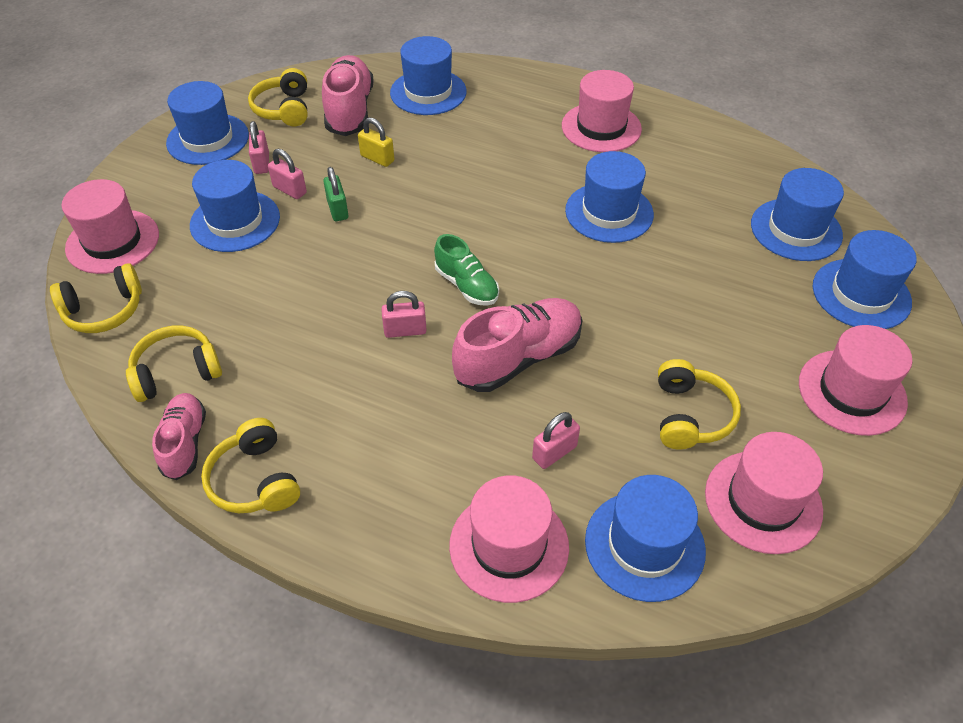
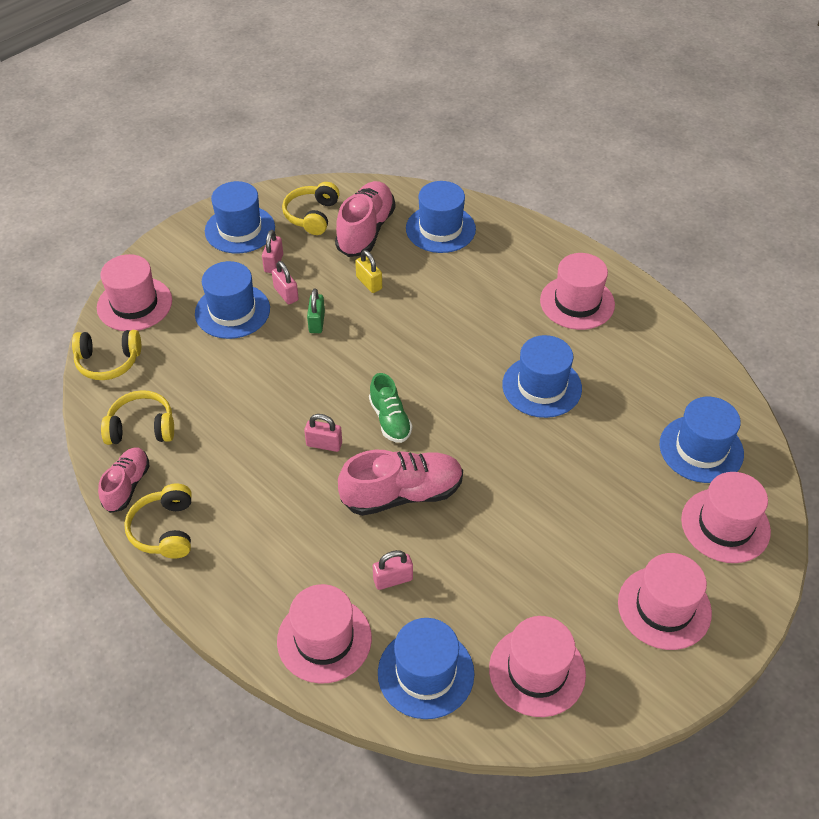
camera: 20 degrees right, 0 degrees up
yellow headphones [658,359,741,449] -> none
blue hat [813,230,917,329] -> pink hat [681,472,771,563]

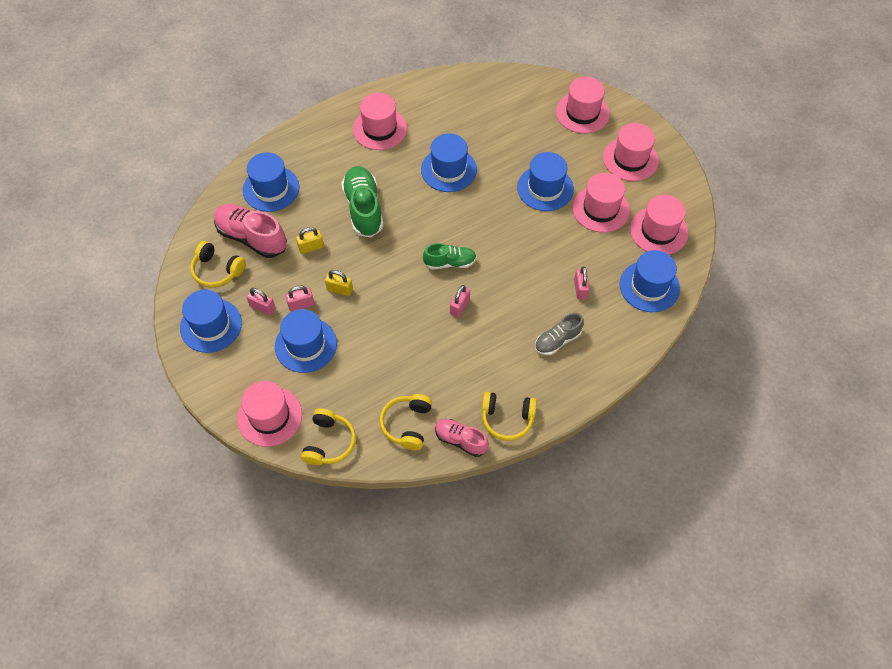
camera: 75 degrees left, 10 degrees up
pink hat [277,584,372,684] -> pink hat moved to [572,173,630,233]
green padlock [307,288,325,333] -> yellow padlock [325,270,353,296]
pink shoe [338,450,463,516] -> none
blue hat [660,397,744,483] -> blue hat moved to [517,152,574,211]
none -> green shoe [341,166,383,238]
none -> grey shoe [535,313,584,355]

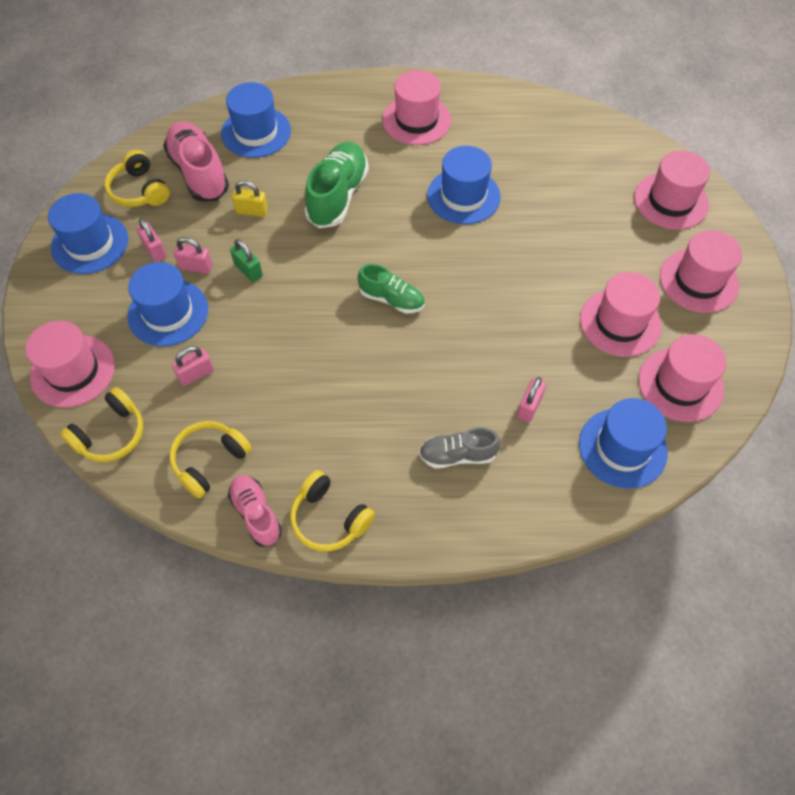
camera: 30 degrees right, 0 degrees up
yellow padlock [325,270,353,296] -> green padlock [230,239,263,282]
pink padlock [450,285,470,317] -> pink padlock moved to [172,346,214,386]
blue hat [517,152,574,211] -> none

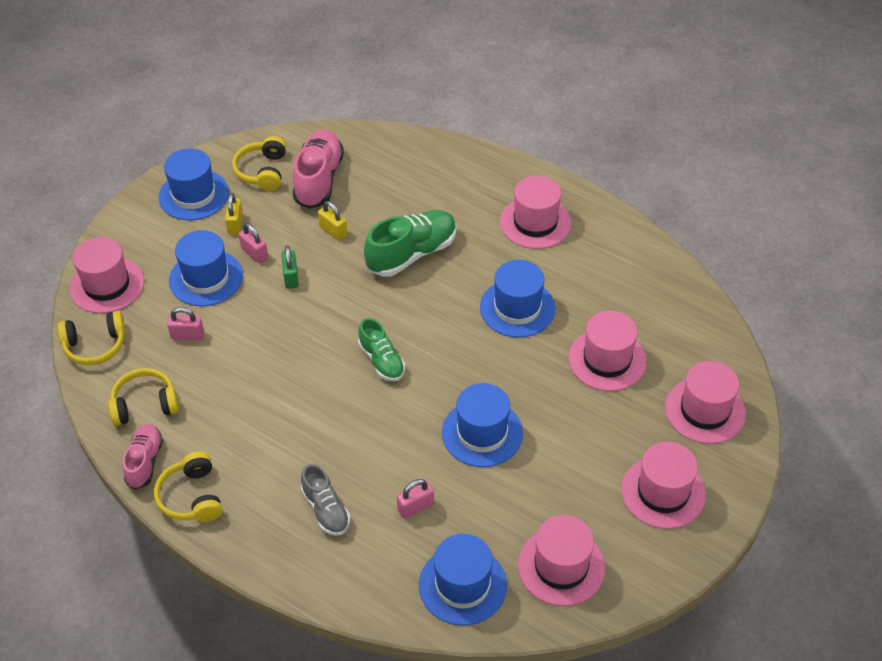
camera: 35 degrees right, 10 degrees down
pink padlock [136,218,167,262] -> yellow padlock [225,193,243,235]
blue hat [221,82,291,158] -> blue hat moved to [442,383,523,467]
grey shoe [419,427,501,468] -> grey shoe turned 150 degrees counterclockwise [301,464,350,536]
pink hat [580,272,661,357] -> pink hat moved to [568,311,647,391]

